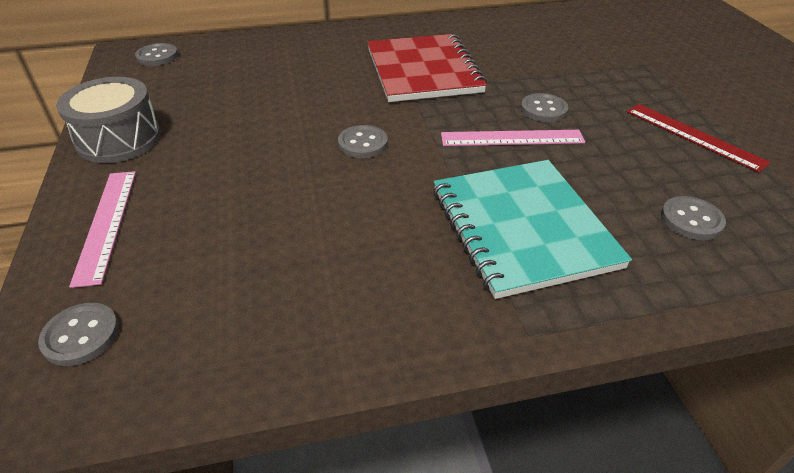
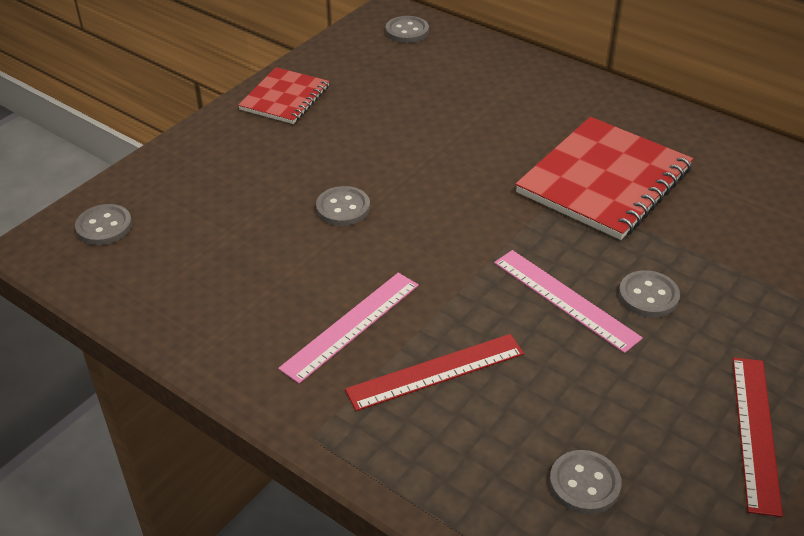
camera: 50 degrees right, 0 degrees up
grey drum [56,77,161,163] -> red notebook [238,67,329,124]
pink ruler [69,171,136,288] -> pink ruler moved to [278,273,419,384]
grey button [338,125,388,158] -> grey button moved to [316,186,370,226]
turquoise notebook [433,160,632,299] -> red ruler [345,334,524,411]

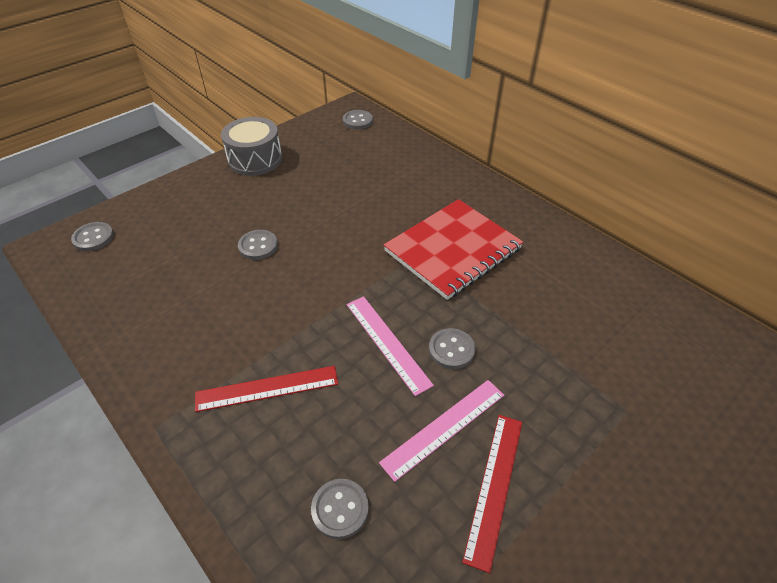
camera: 10 degrees right, 5 degrees up
red notebook [238,67,329,124] -> grey drum [221,117,282,176]
pink ruler [278,273,419,384] -> pink ruler moved to [379,380,504,482]

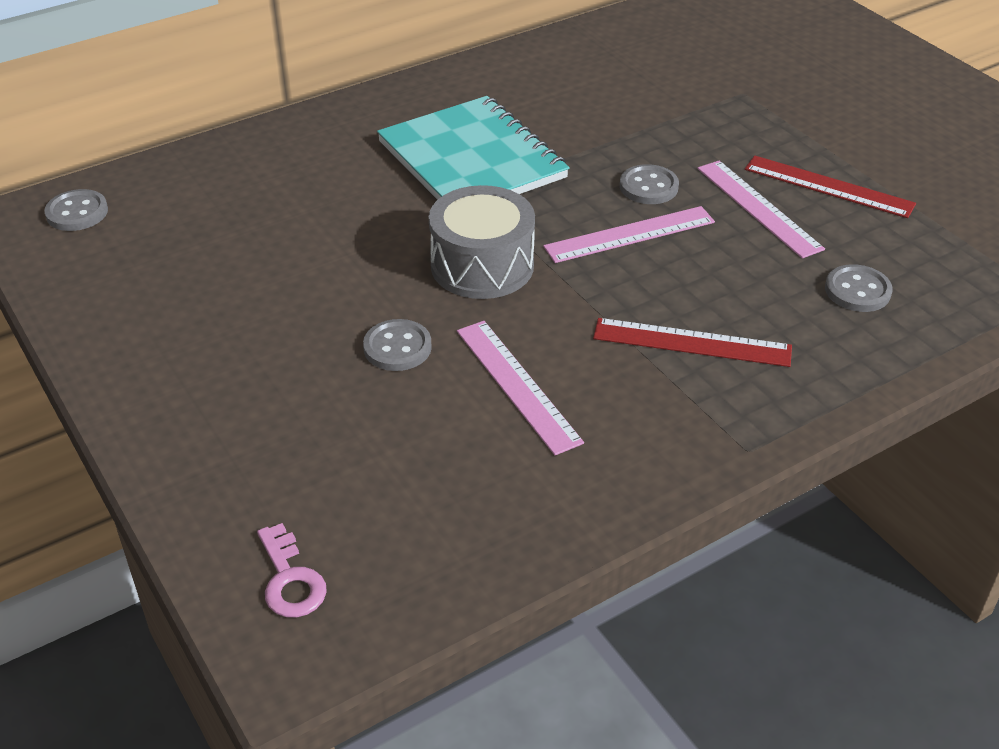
camera: 80 degrees left, 5 degrees down
grey button [71,222,114,251] -> pink key [257,523,327,618]
red ruler [195,366,338,412] -> red ruler turned 75 degrees counterclockwise [593,318,792,367]
grey drum [221,117,282,176] -> grey drum moved to [429,185,535,299]
red notebook [384,199,523,300] -> turquoise notebook [377,96,570,200]
none -> pink ruler [457,321,584,455]

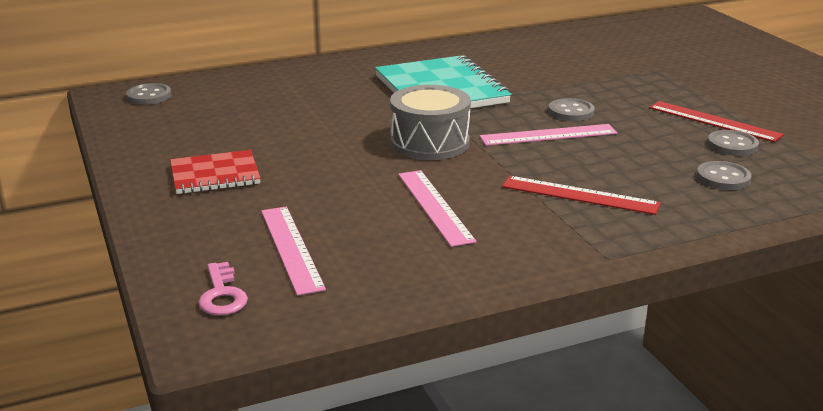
camera: 10 degrees right, 15 degrees down
grey button [363,319,432,371] -> grey button moved to [708,130,759,156]
pink ruler [697,160,825,258] -> pink ruler moved to [261,206,326,296]
none -> red notebook [170,150,261,194]

